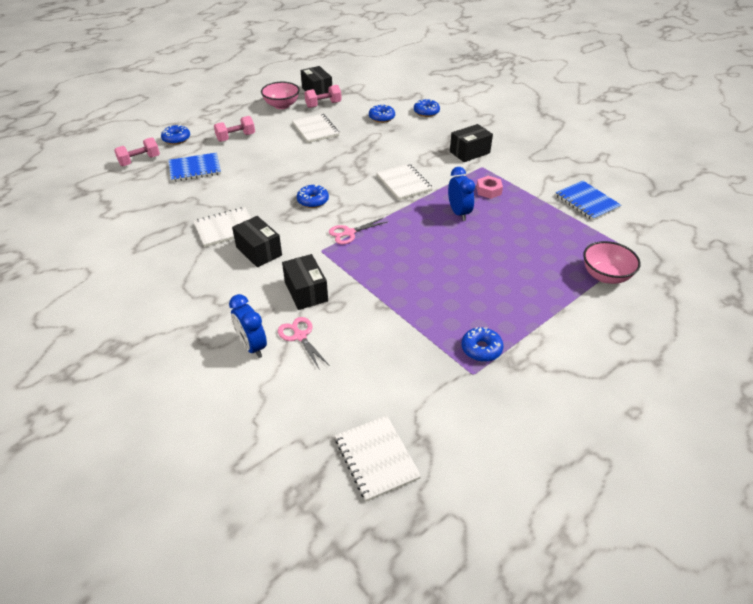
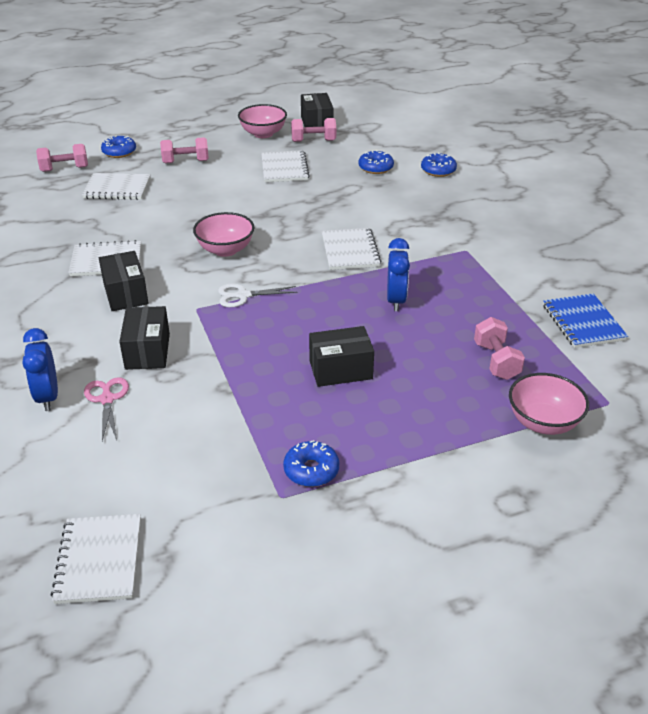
camera: 20 degrees right, 5 degrees down
blue notebook [168,153,221,182] -> white notebook [82,173,151,200]
blue donut [297,184,329,208] -> pink bowl [193,212,254,257]
pink scissors [329,218,387,244] -> white scissors [218,284,298,307]
black box [450,124,493,162] -> black box moved to [309,326,374,387]
pink nut [477,176,503,199] -> none
none -> pink dumbbell [474,317,525,380]

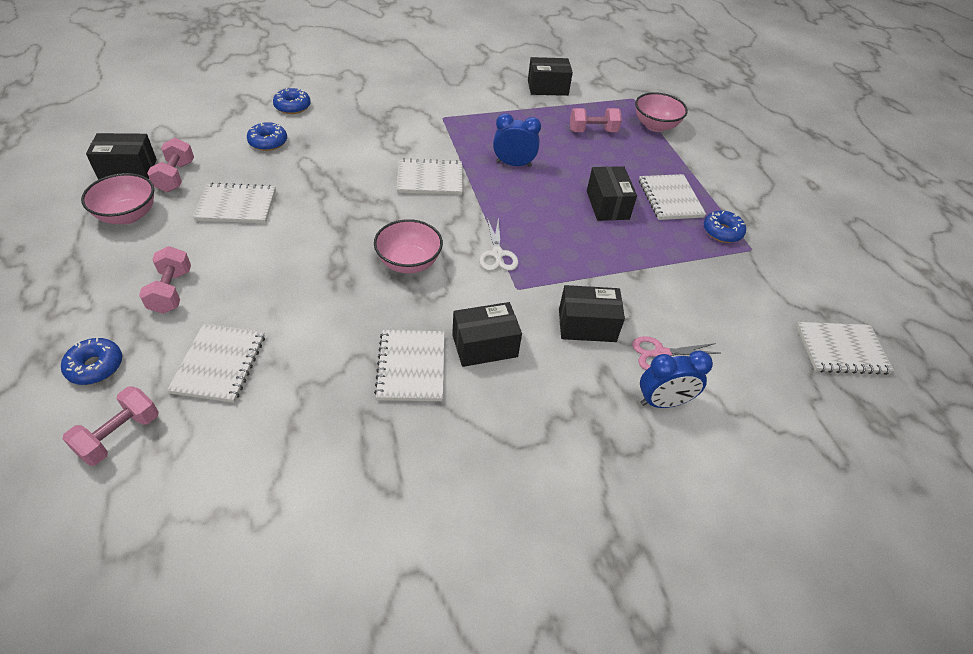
camera: 90 degrees left, 10 degrees up
pink dumbbell [36,144,88,172] -> pink dumbbell turned 45 degrees clockwise [62,386,159,466]
blue notebook [543,293,628,348] -> black box [528,57,573,96]
none -> white notebook [639,174,706,220]

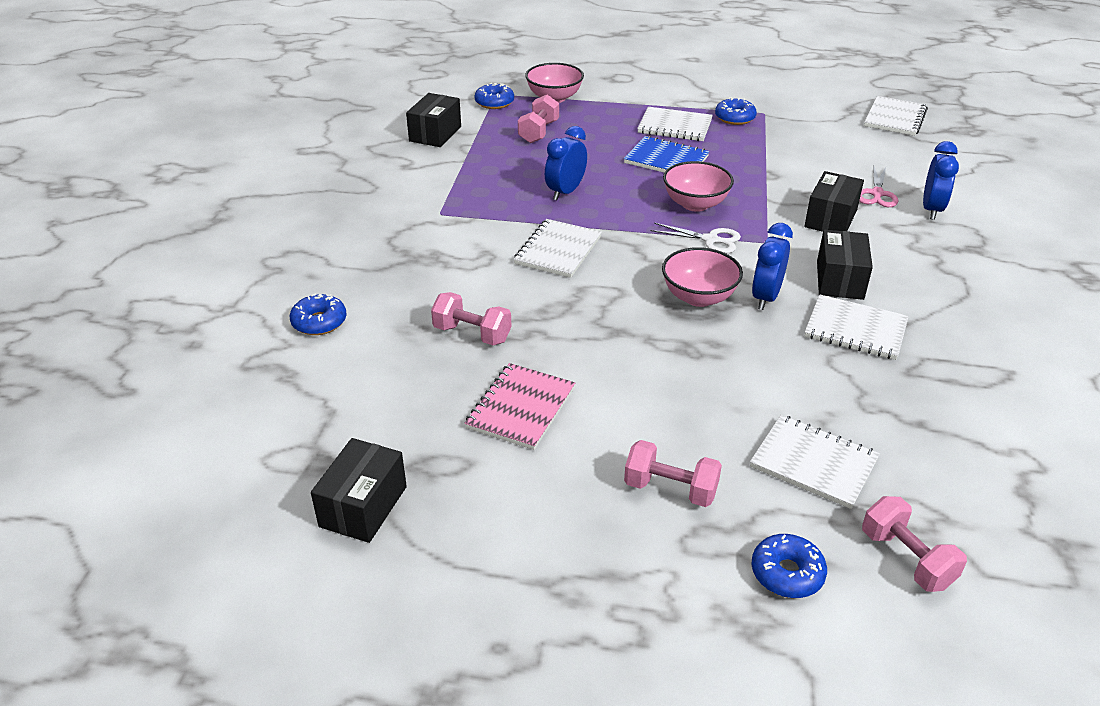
camera: 60 degrees left, 10 degrees down
pink bowl [81,173,154,224] -> pink bowl moved to [663,161,734,212]
pink dumbbell [147,138,194,192] -> pink dumbbell moved to [431,292,511,345]
white notebook [193,182,276,223] -> pink notebook [465,363,575,450]
blue donut [247,122,287,151] -> blue donut moved to [475,83,514,109]
black box [587,166,637,221] -> blue notebook [624,136,709,172]
none -> blue clock [752,223,793,310]

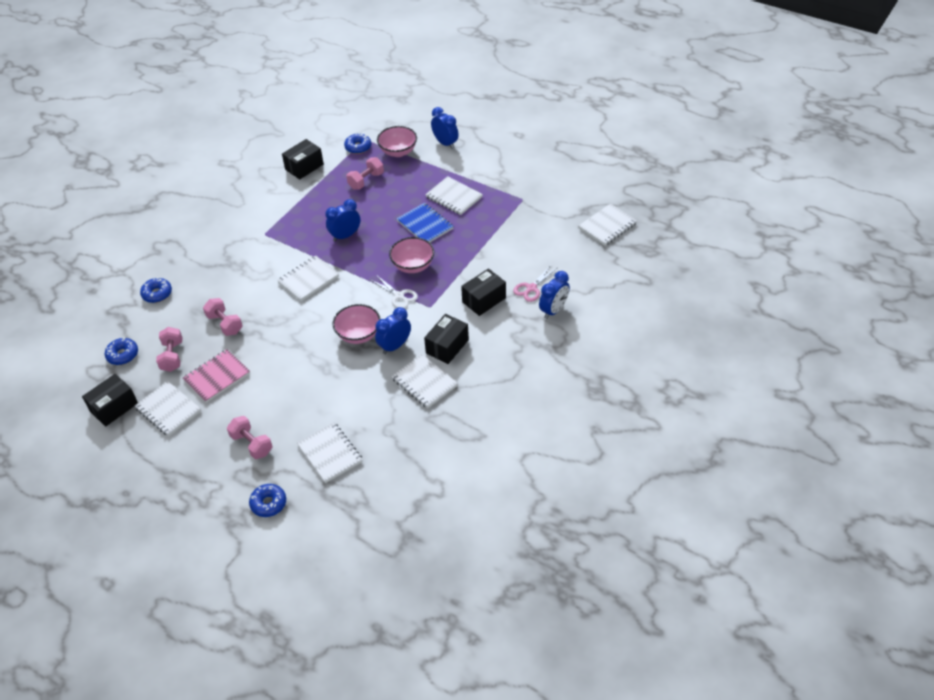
camera: 25 degrees right, 10 degrees up
blue donut [715,97,757,125] -> blue donut moved to [105,337,138,365]
pink dumbbell [862,496,967,592] -> pink dumbbell moved to [156,327,183,372]
none -> white notebook [134,381,201,436]
none -> blue clock [431,107,459,149]

